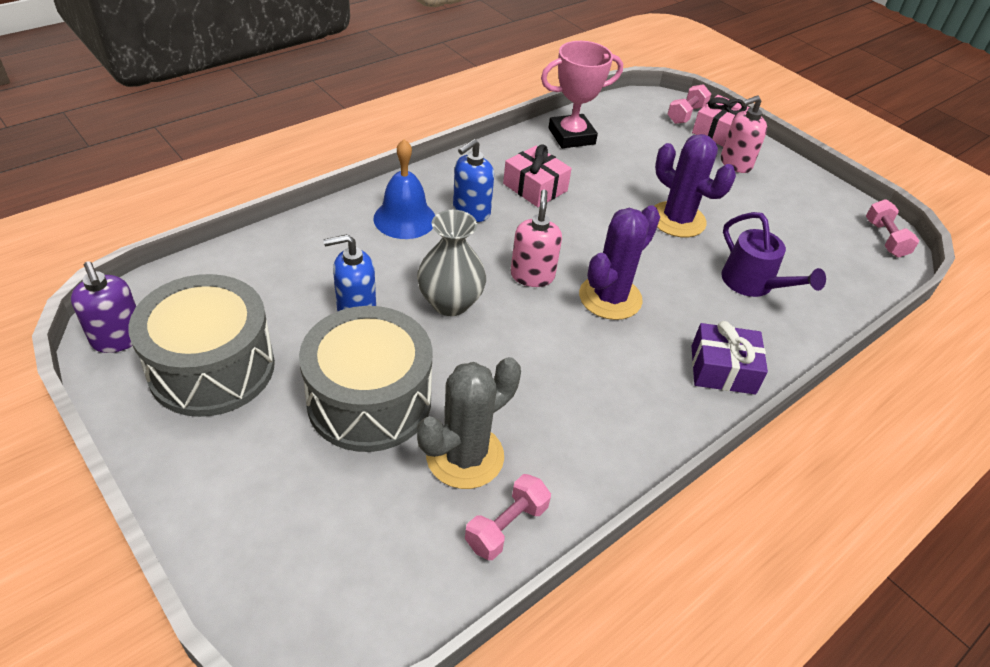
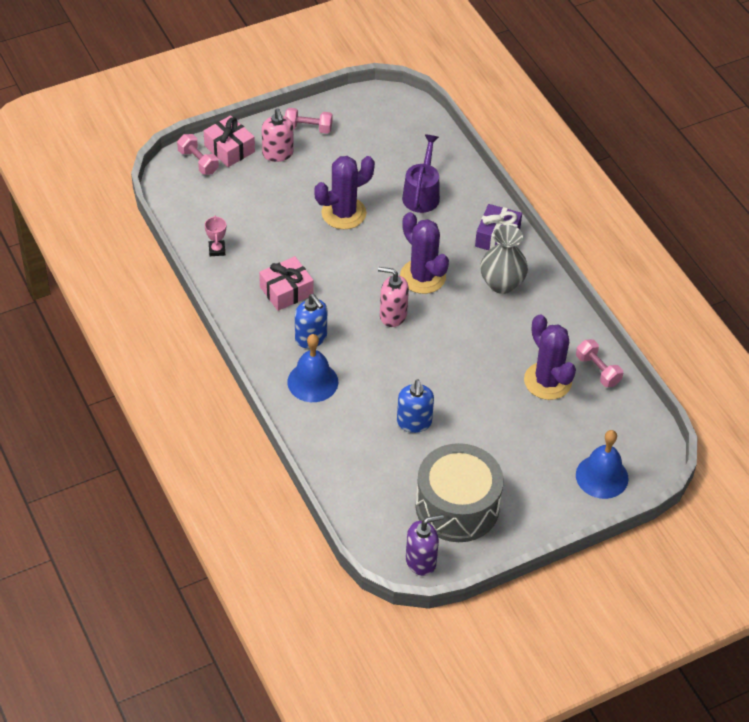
camera: 75 degrees left, 5 degrees up
grey drum [299,306,433,452] -> none
grey vase [417,210,486,316] -> grey vase moved to [480,225,528,294]
grey cactus [417,357,521,489] -> purple cactus [524,314,576,400]
pink trophy [541,41,623,148] -> pink trophy [205,216,226,256], size x0.48
purple watering can [721,212,826,297] -> purple watering can turned 60 degrees counterclockwise [402,135,440,213]
pink dumbbell [866,199,919,257] -> pink dumbbell moved to [285,108,333,134]
none -> blue bell [576,430,629,499]

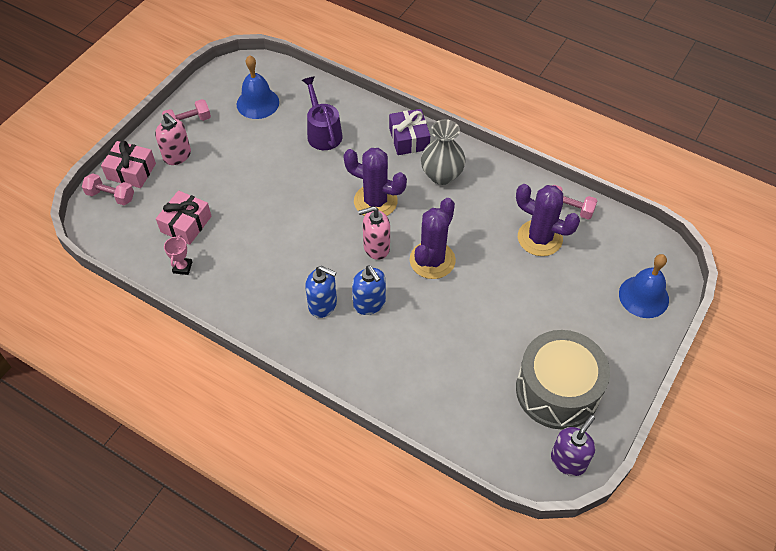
camera: 30 degrees left, 5 degrees up
pink trophy [205,216,226,256] -> pink trophy turned 45 degrees clockwise [164,235,192,275]
pink gift [259,256,314,311] -> pink gift moved to [156,190,212,245]
blue bell [287,334,338,402] -> blue bell moved to [237,55,279,119]
purple cactus [314,156,375,229] -> purple cactus moved to [410,198,456,279]
blue soap dispenser [397,379,434,433] -> blue soap dispenser moved to [352,265,386,315]

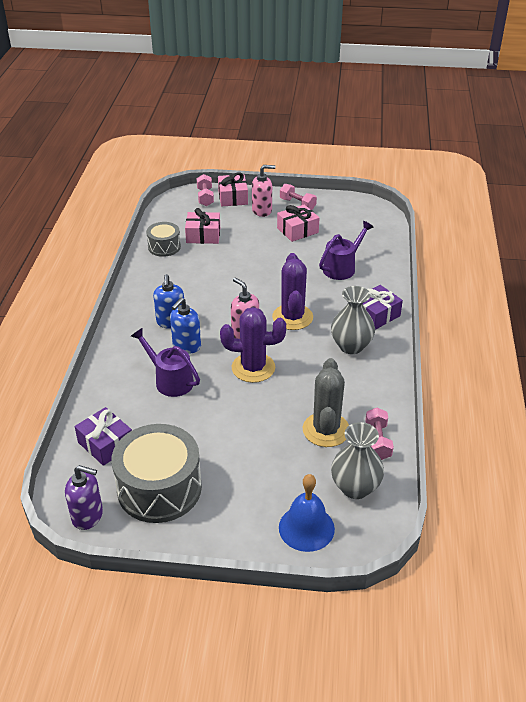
camera: 65 degrees right, 15 degrees down
pink soap dispenser [155,113,191,165] -> pink soap dispenser turned 120 degrees counterclockwise [252,165,275,217]
pink trophy [164,235,192,275] -> grey drum [146,222,181,257]
blue bell [237,55,279,119] -> none
purple cactus [516,184,580,256] -> grey cactus [303,358,349,447]
none -> purple gift [75,407,132,466]
none -> purple watering can [131,328,200,397]
none -> pink gift [277,204,319,242]
none -> grey vase [331,422,384,499]

